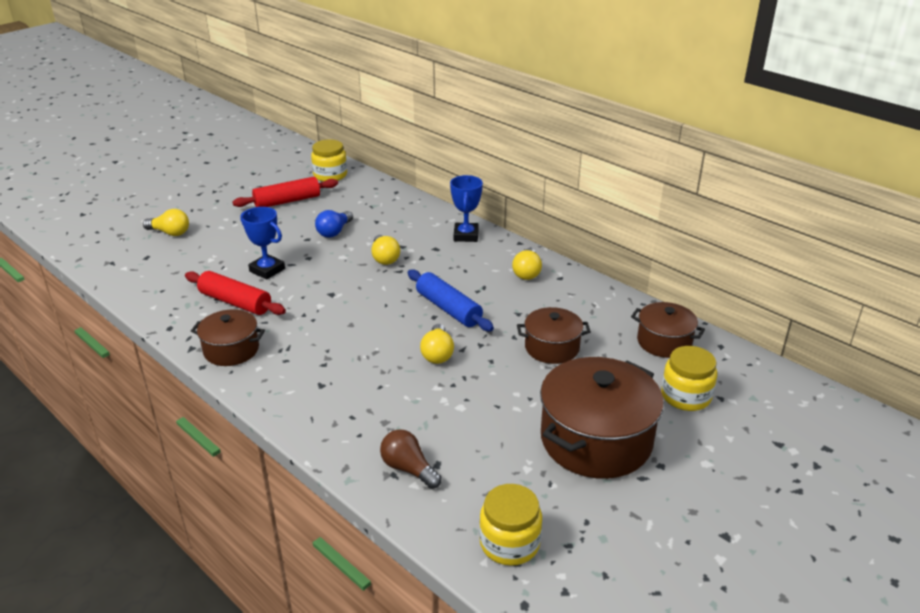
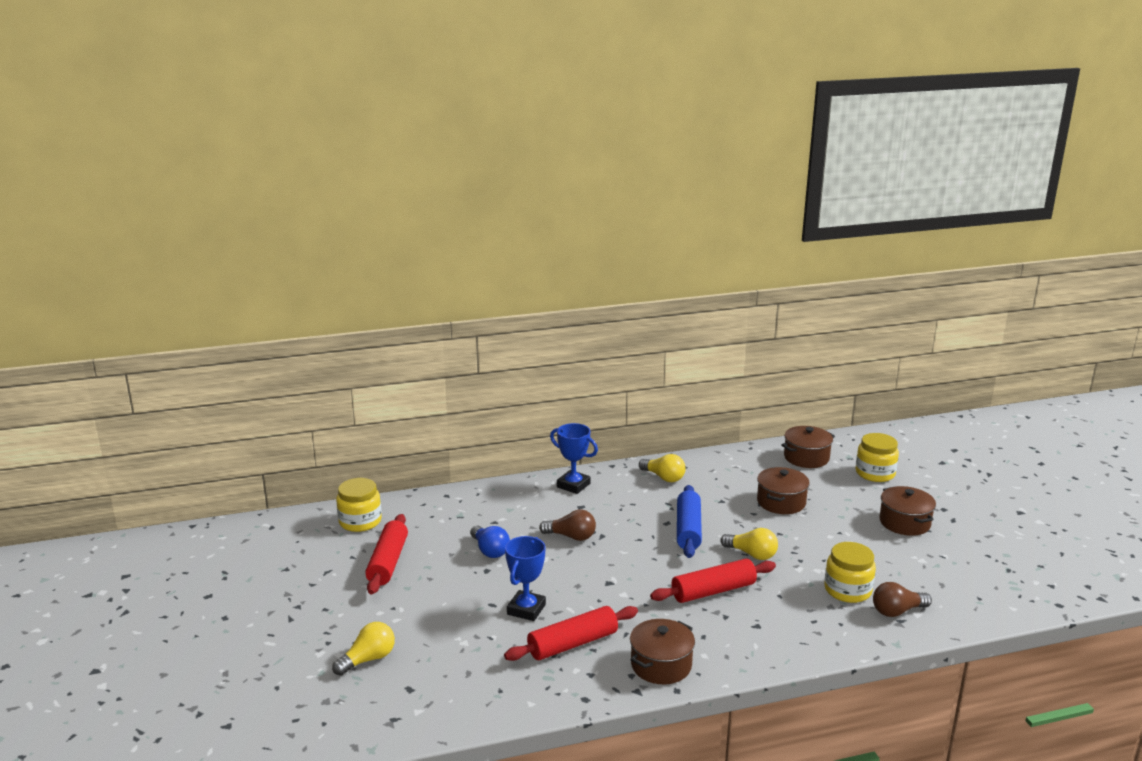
camera: 60 degrees left, 10 degrees down
blue trophy [240,207,285,280] -> blue trophy turned 45 degrees counterclockwise [505,536,546,621]
yellow light bulb [371,235,400,265] -> brown light bulb [539,510,596,541]
blue rolling pin [408,269,494,331] -> blue rolling pin turned 75 degrees counterclockwise [677,485,702,558]
yellow jar [479,484,542,566] -> yellow jar moved to [825,542,876,603]
brown pot [540,357,664,479] -> brown pot [879,486,936,536], size x0.56
none -> red rolling pin [650,559,776,603]

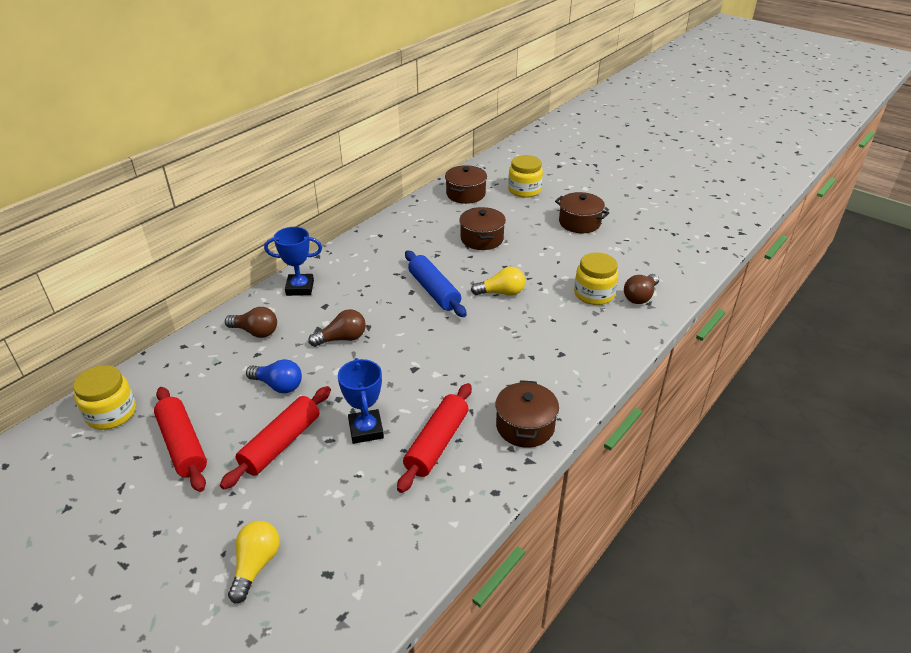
camera: 35 degrees left, 15 degrees up
yellow light bulb [639,454,686,482] -> none
red rolling pin [650,559,776,603] -> red rolling pin moved to [220,386,331,490]
none -> brown light bulb [225,307,277,338]

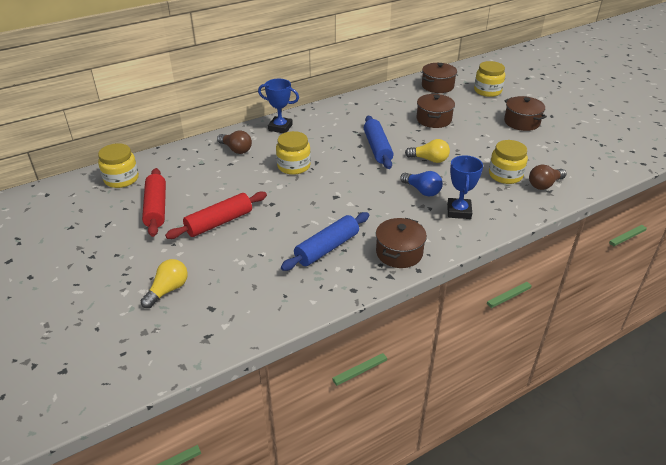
camera: 20 degrees right, 0 degrees up
blue light bulb [246,359,302,393] -> blue light bulb moved to [400,171,443,197]
brown light bulb [308,309,366,347] -> yellow jar [276,131,311,175]
blue trophy [338,358,384,444] -> blue trophy moved to [447,155,483,219]
red rolling pin [397,383,472,493] -> blue rolling pin [281,212,369,271]

